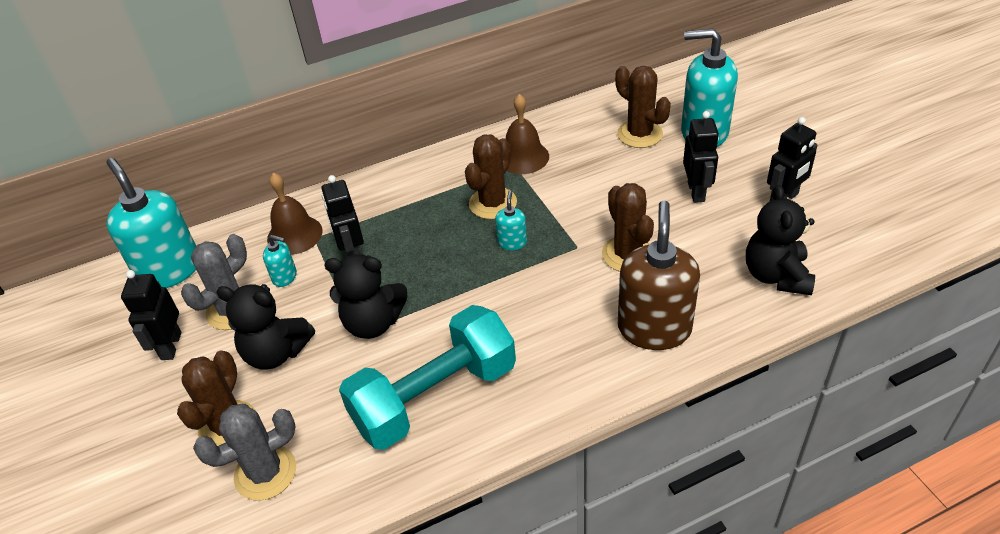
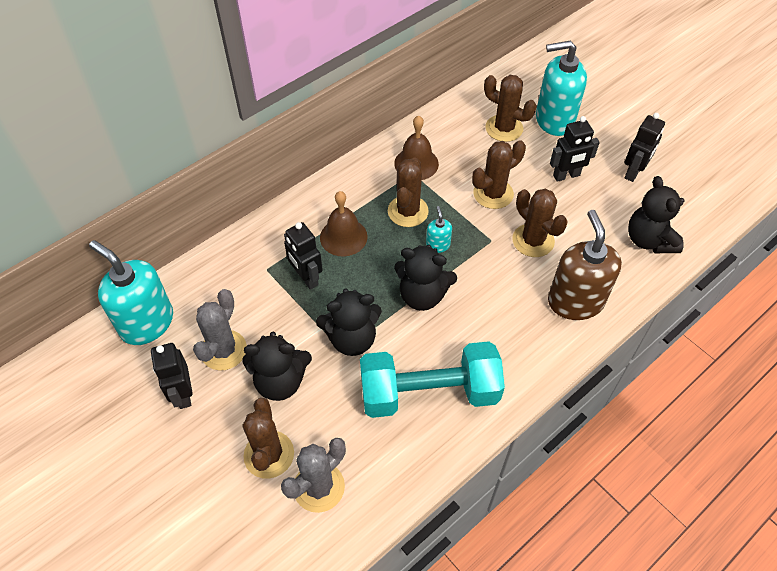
camera: 20 degrees left, 10 degrees up
turquoise soap dispenser [263,235,297,287] -> none
brown bell [267,173,323,255] -> brown bell moved to [320,191,368,256]
turquoise dumbbell [339,305,516,450] -> turquoise dumbbell turned 45 degrees clockwise [360,341,505,418]
black robot [683,111,719,203] -> black robot turned 90 degrees clockwise [550,116,600,182]
none -> black teddy bear [394,245,457,311]
none -> brown cactus [472,140,526,209]

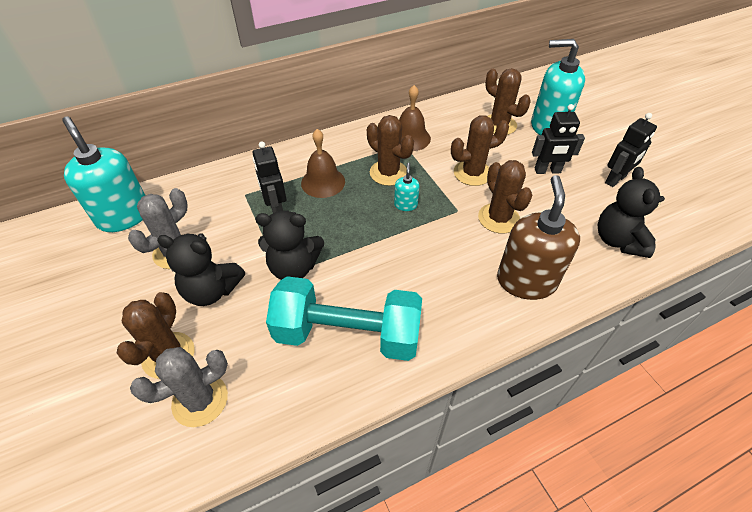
camera: 15 degrees right, 5 degrees down
black robot [151,343,193,409] -> none
brown cactus [388,157,429,227] -> brown cactus turned 75 degrees counterclockwise [367,115,414,186]
black teddy bear [394,245,457,311] -> none

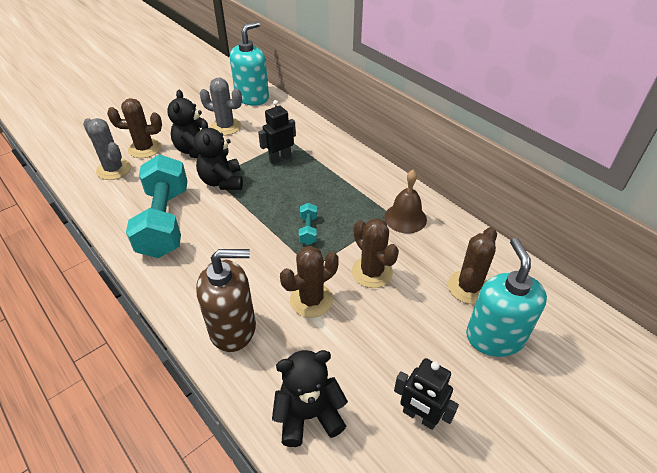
camera: 75 degrees right, 5 degrees down
brown bell [301,129,345,198] -> none
brown cactus [367,115,414,186] -> none
turquoise soap dispenser [394,163,420,211] -> turquoise dumbbell [299,203,317,245]
black robot [532,104,585,174] -> none

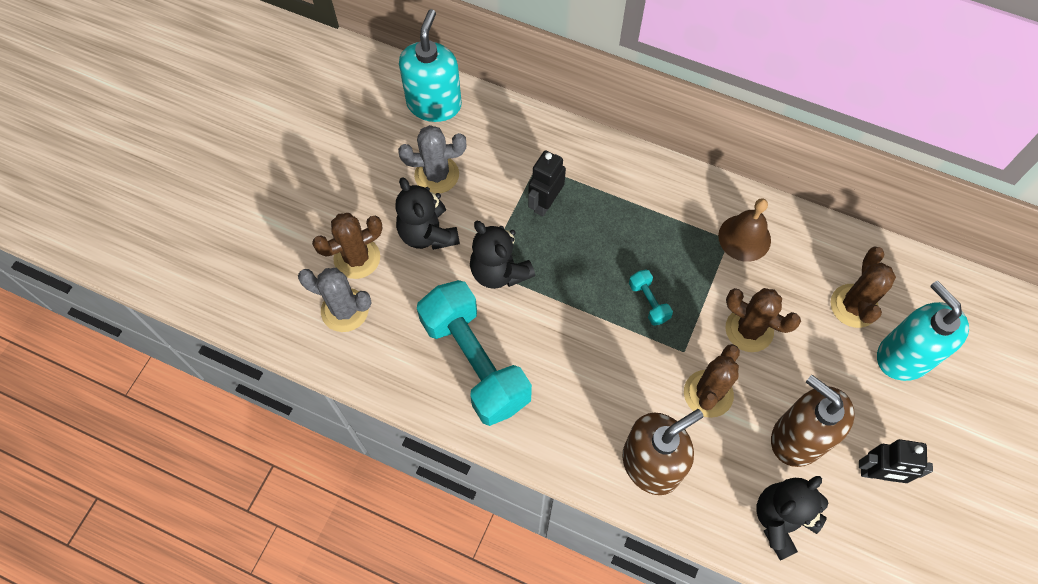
camera: 25 degrees left, 20 degrees up
none -> brown soap dispenser [771,375,855,467]

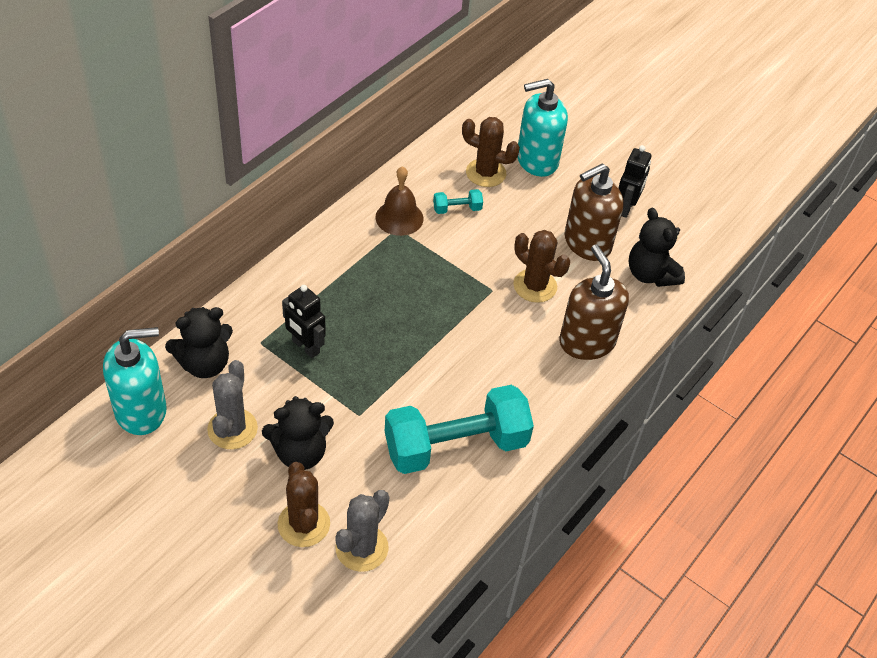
camera: 80 degrees left, 15 degrees down
turquoise soap dispenser [399,9,462,122] -> turquoise soap dispenser turned 135 degrees clockwise [103,327,167,435]
black teddy bear [470,221,535,289] -> black teddy bear moved to [165,307,233,378]
turquoise dumbbell [629,270,673,326] -> turquoise dumbbell moved to [433,189,483,214]
brown cactus [725,288,801,352] -> none

